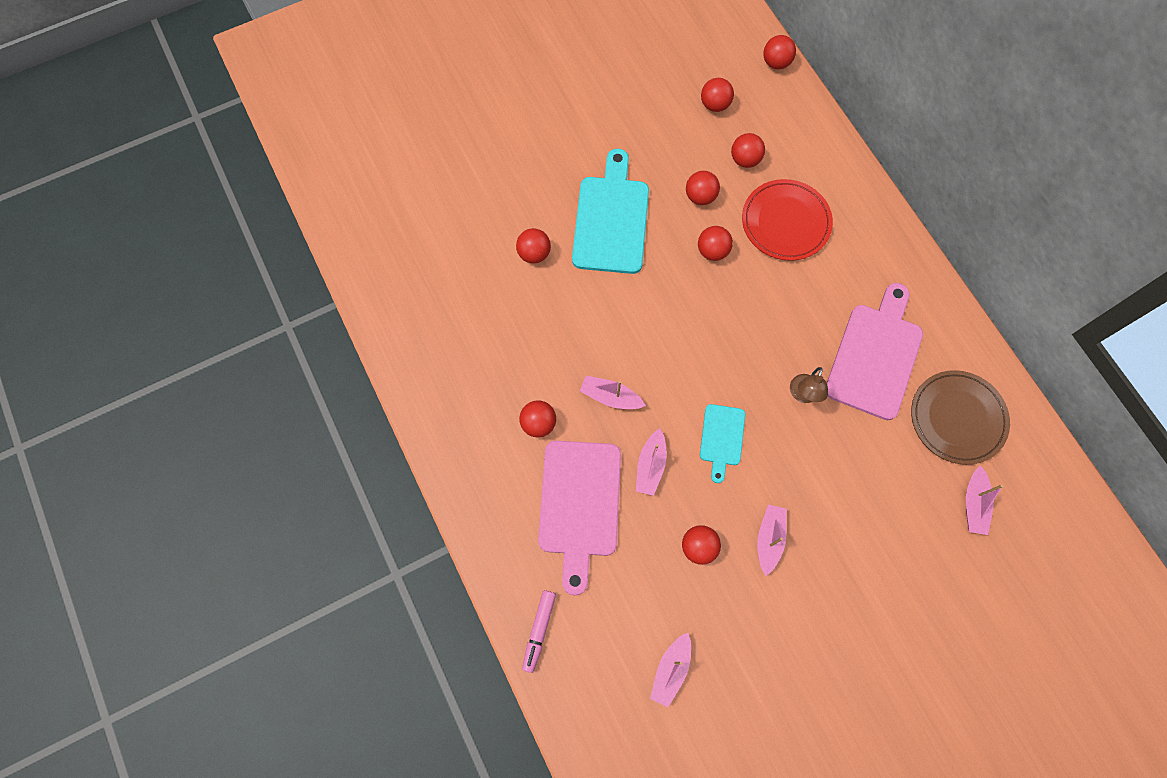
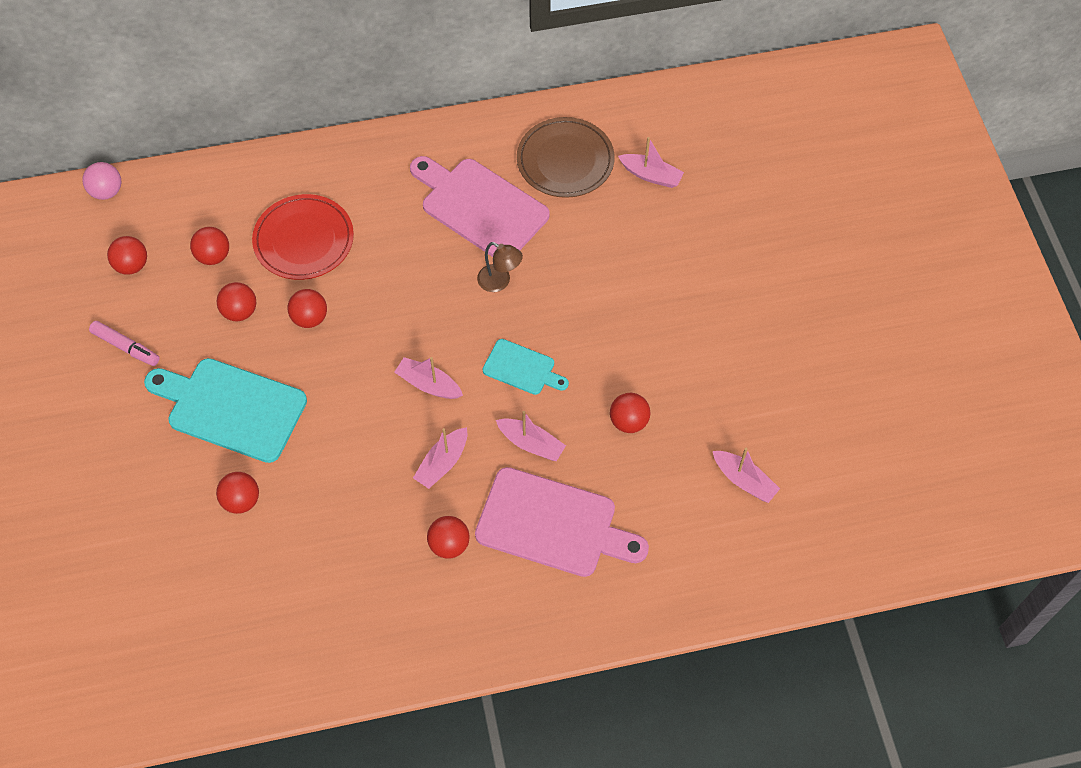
camera: 75 degrees left, 10 degrees down
pink marker [522,590,556,673] -> pink marker moved to [89,321,160,366]
pink boat [757,505,787,576] -> pink boat moved to [394,357,463,399]
red ball [763,35,796,69] -> pink ball [82,162,121,200]

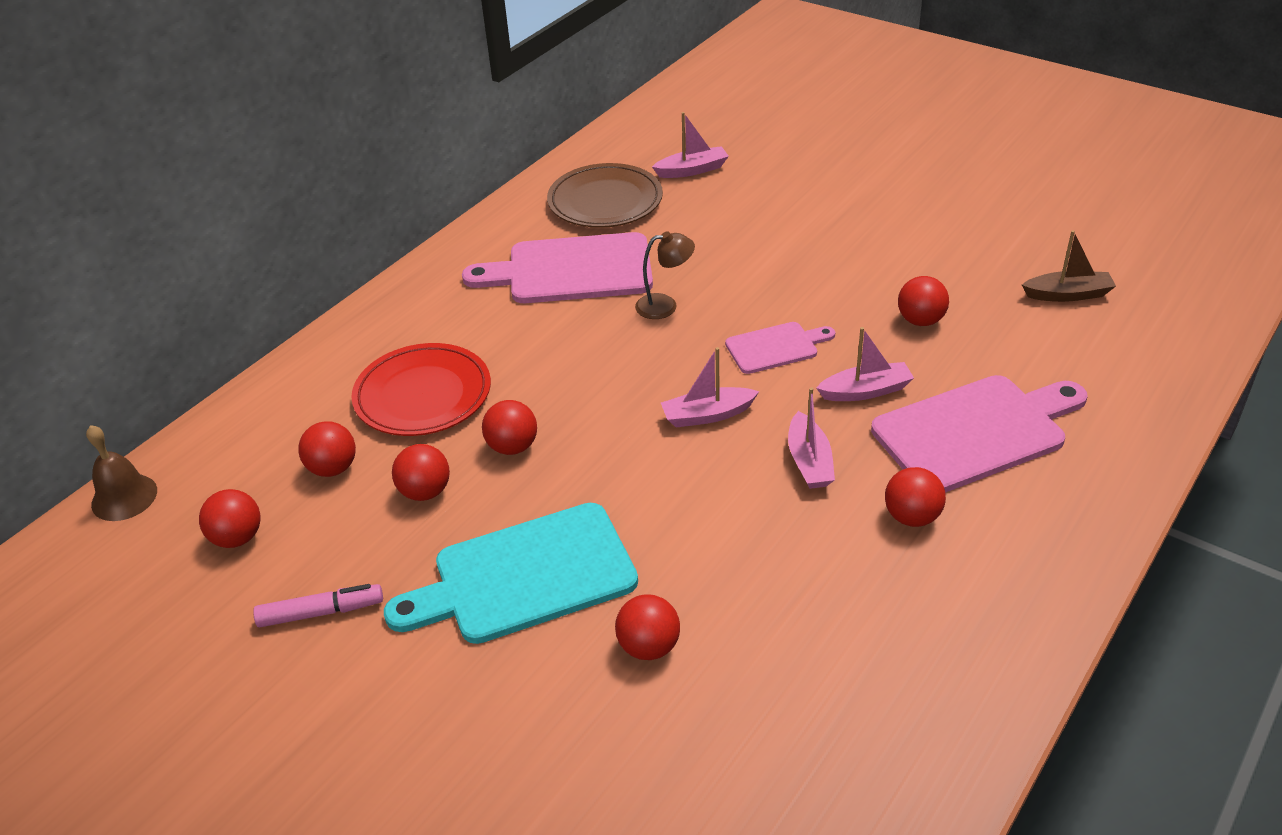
camera: 40 degrees left, 20 degrees down
pink ball [82,162,121,200] -> brown bell [86,425,157,521]
turquoise cutting board [483,339,569,395] -> pink cutting board [725,322,835,374]
pink boat [713,448,780,503] -> brown boat [1022,230,1116,302]

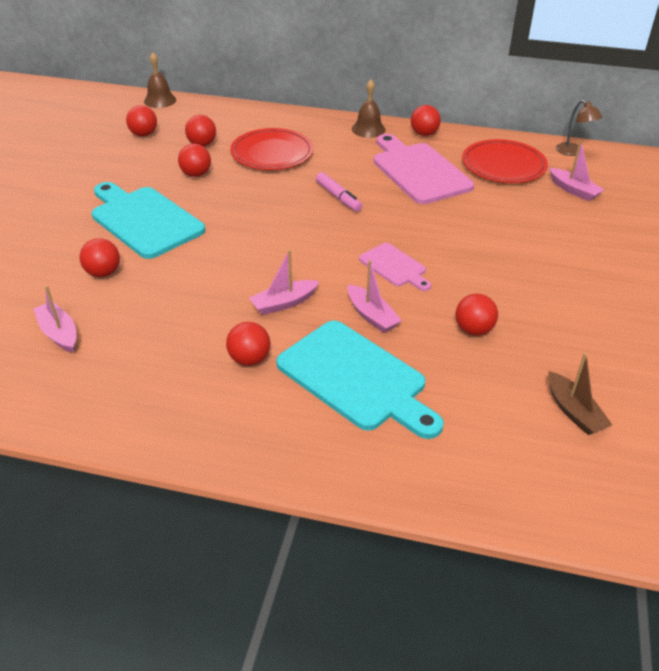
camera: 65 degrees right, 0 degrees up
pink marker [253,584,383,627] -> pink marker moved to [316,172,362,212]
red ball [482,400,537,455] -> red ball moved to [411,105,441,136]
brown plate [547,163,663,228] -> red plate [462,139,548,183]
brown lamp [635,231,695,319] -> brown lamp moved to [556,100,602,156]
pink boat [661,347,759,428] -> pink boat moved to [33,286,76,353]
pink cutting board [871,375,1088,493] -> turquoise cutting board [276,321,444,439]
none -> brown bell [352,80,386,138]

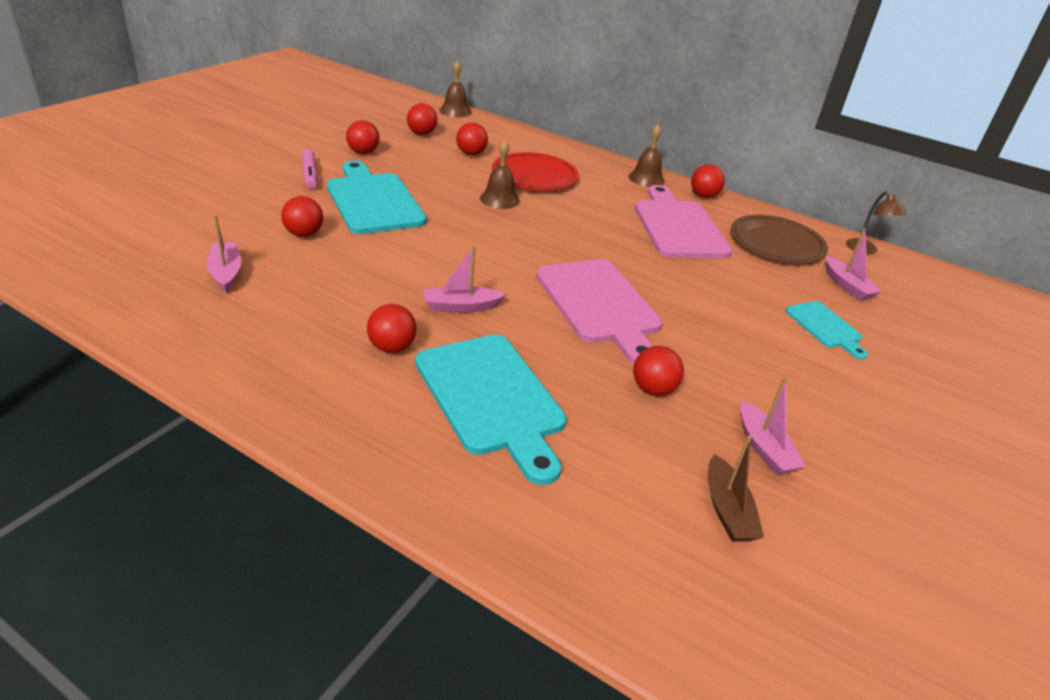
camera: 15 degrees right, 5 degrees down
red ball [178,144,211,177] -> red ball moved to [346,120,379,154]
pink marker [316,172,362,212] -> pink marker moved to [302,149,318,189]
pink boat [347,260,402,333] -> pink boat moved to [741,377,806,475]
pink cutting board [359,243,431,291] -> pink cutting board [536,259,662,364], size x1.87
red plate [462,139,548,183] -> brown plate [731,215,828,264]
none -> brown bell [480,140,520,209]
none -> turquoise cutting board [785,301,868,359]

